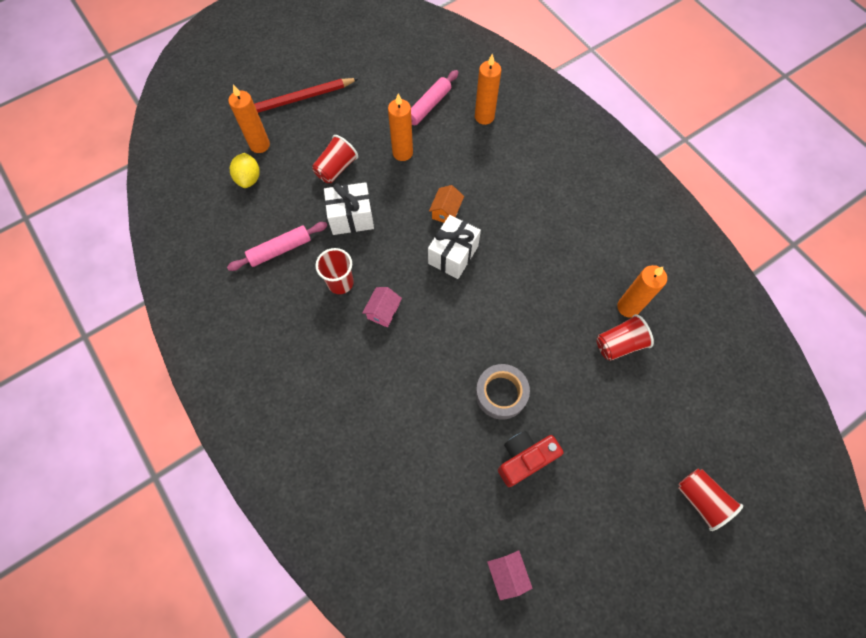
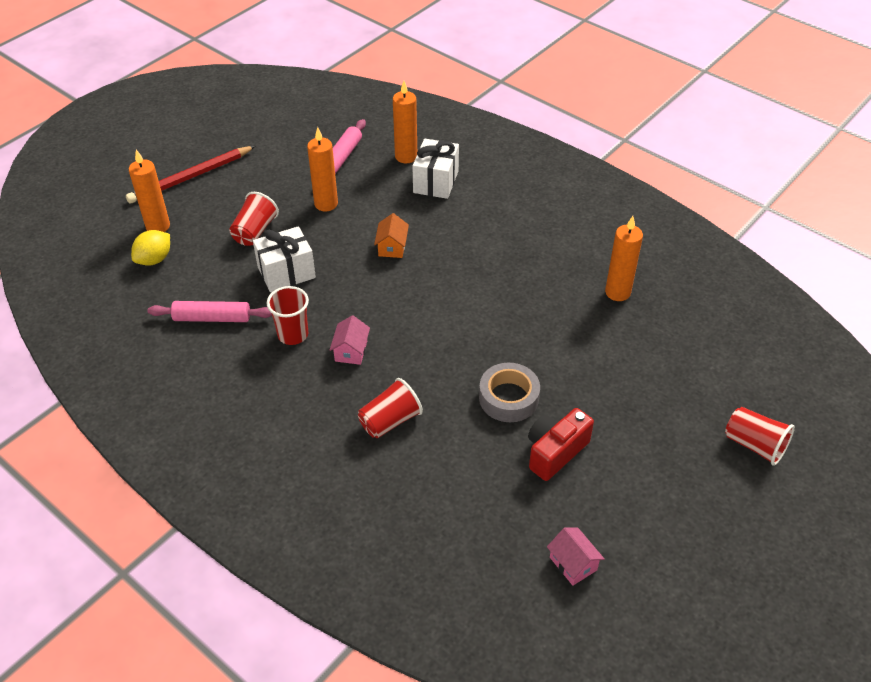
camera: 15 degrees left, 20 degrees down
pink rolling pin [227,222,327,271] -> pink rolling pin turned 45 degrees clockwise [147,301,272,322]
yellow lemon [230,153,260,188] -> yellow lemon turned 60 degrees clockwise [131,230,170,266]
white gift [428,215,481,279] -> white gift moved to [412,138,459,199]
red cup [596,314,654,361] -> red cup moved to [358,378,423,438]

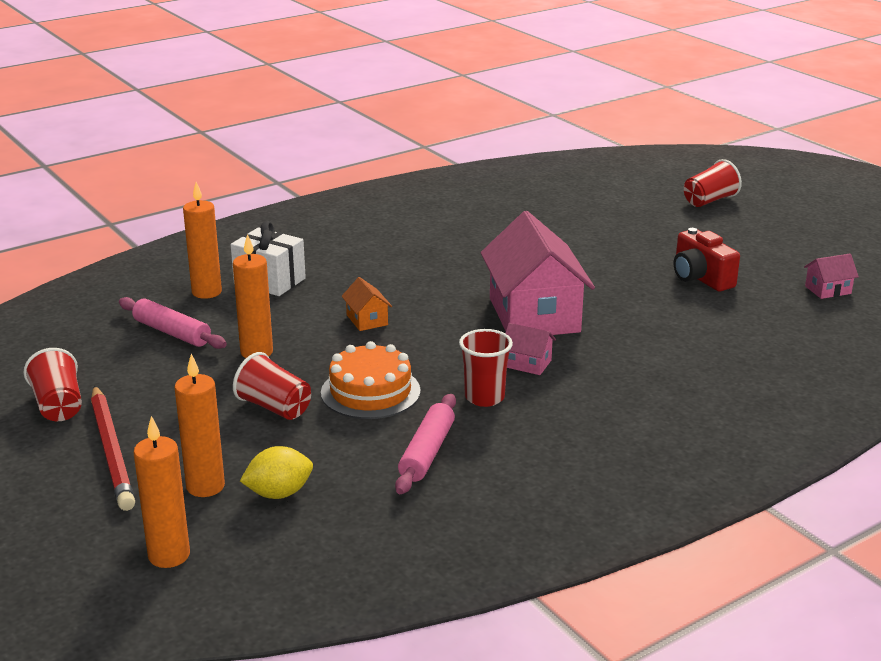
camera: 75 degrees left, 20 degrees down
yellow lemon [131,230,170,266] -> yellow lemon turned 75 degrees counterclockwise [240,446,313,499]
white gift [253,226,316,292] -> orange cake [321,341,421,419]
red cup [358,378,423,438] -> red cup moved to [24,348,82,421]
orange house [374,213,409,258] -> orange house turned 45 degrees clockwise [342,277,392,331]
grey tape [479,363,540,422] -> none
orange candle [605,216,643,301] -> orange candle moved to [134,416,190,568]
none -> pink house [481,211,595,335]

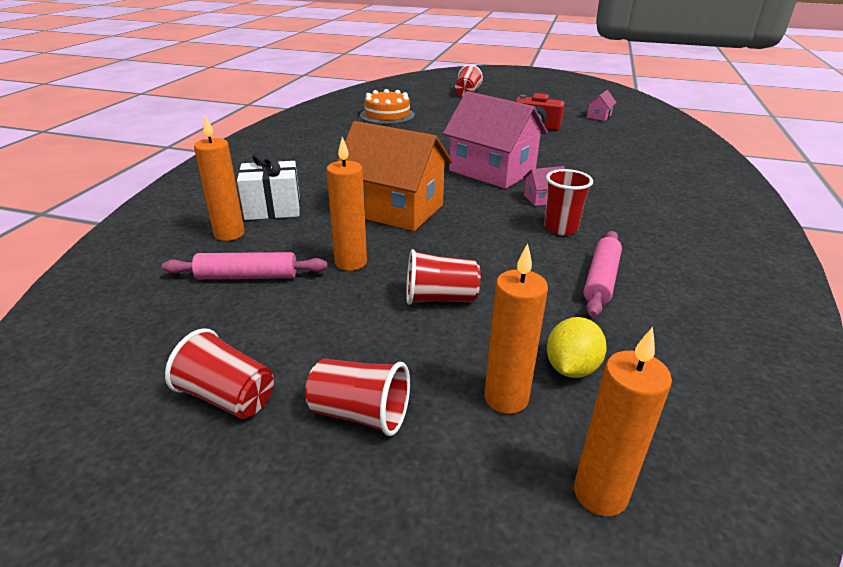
camera: 40 degrees left, 5 degrees up
red pencil [91,385,135,511] -> red cup [305,359,410,436]
orange cake [321,341,421,419] -> orange cake moved to [360,89,415,124]
orange house [342,277,392,331] -> orange house [338,121,452,231], size x2.39
pink rolling pin [395,394,456,494] -> pink rolling pin turned 45 degrees clockwise [583,231,622,317]

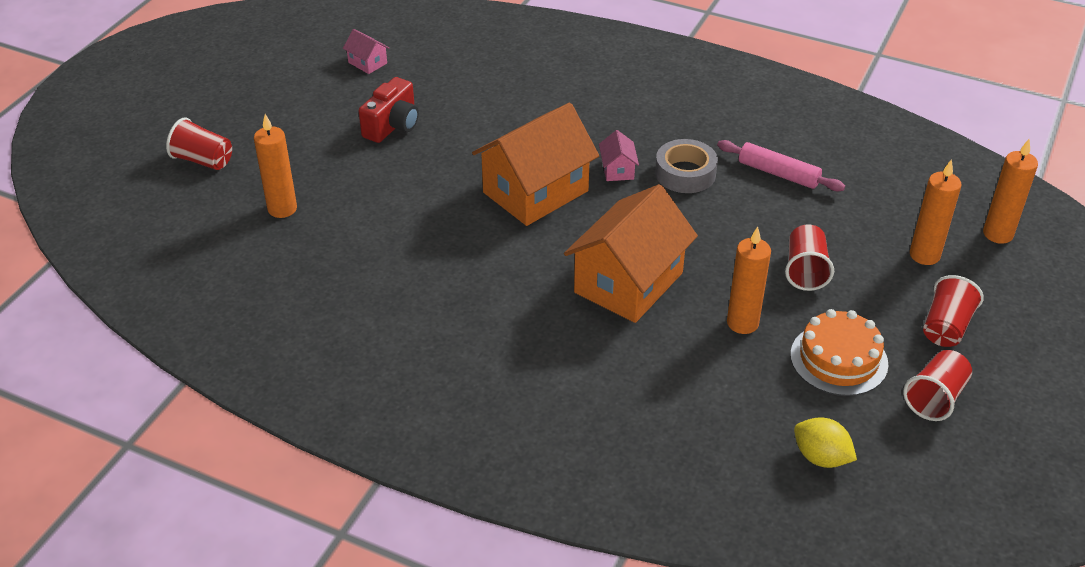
camera: 80 degrees left, 10 degrees up
pink rolling pin [162,252,327,279] -> none
orange candle [194,115,245,241] -> orange candle moved to [254,114,297,218]
white gift [237,152,300,220] -> none
orange cake [360,89,415,124] -> orange cake moved to [790,309,888,396]
pink house [443,91,548,189] -> orange house [472,103,599,226]
red cup [544,169,593,235] -> grey tape [655,139,718,193]
yellow lemon [547,317,607,378] -> yellow lemon moved to [794,417,857,468]

